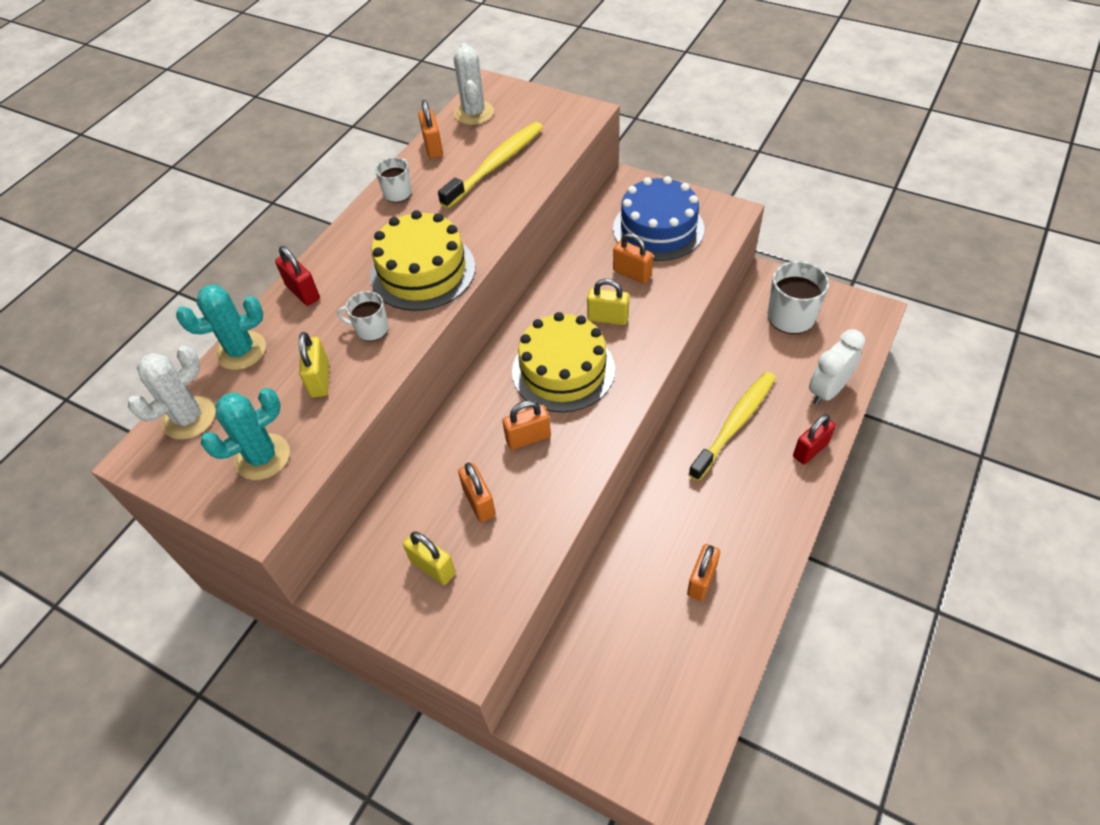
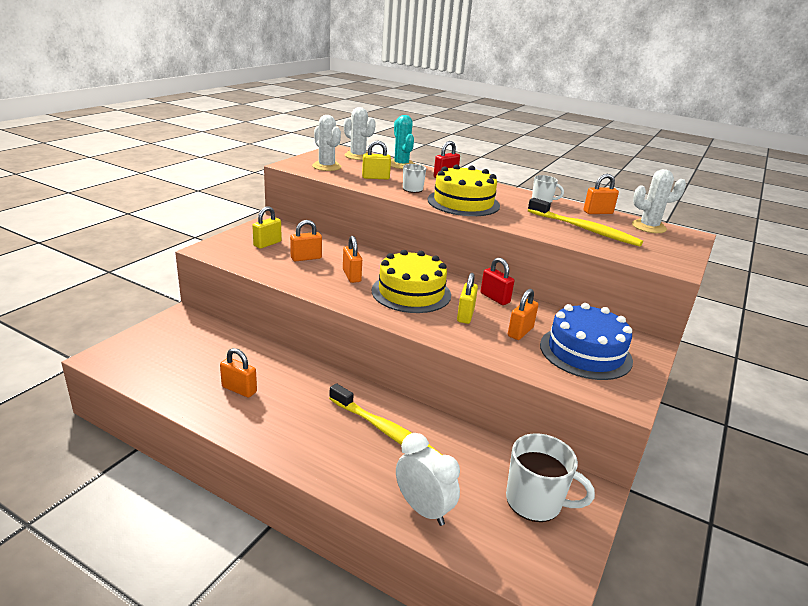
camera: 85 degrees right, 25 degrees down
turquoise cactus [201,388,290,480] -> white cactus [312,115,341,171]
red padlock [793,414,836,465] -> red padlock moved to [481,258,514,305]

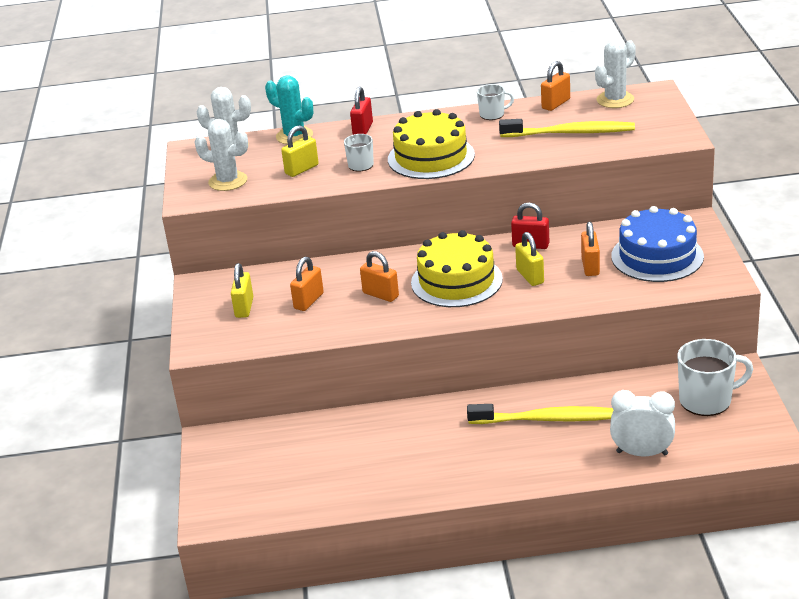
camera: 30 degrees left, 5 degrees up
orange padlock [220,348,257,398] -> none

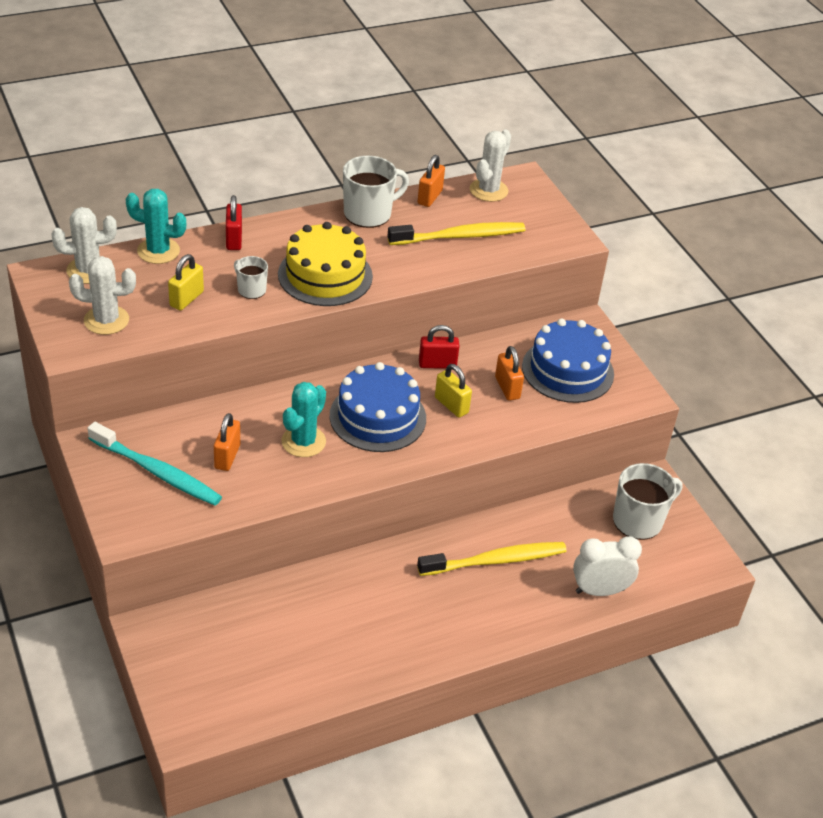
camera: 25 degrees left, 10 degrees up
yellow padlock [231,263,253,318] -> turquoise toothbrush [88,422,222,506]
orange padlock [360,251,399,302] -> turquoise cactus [281,382,326,457]
yellow cake [411,230,503,307] -> blue cake [330,362,426,452]
white mug [477,84,514,120] -> white mug [343,156,409,228], size x1.79

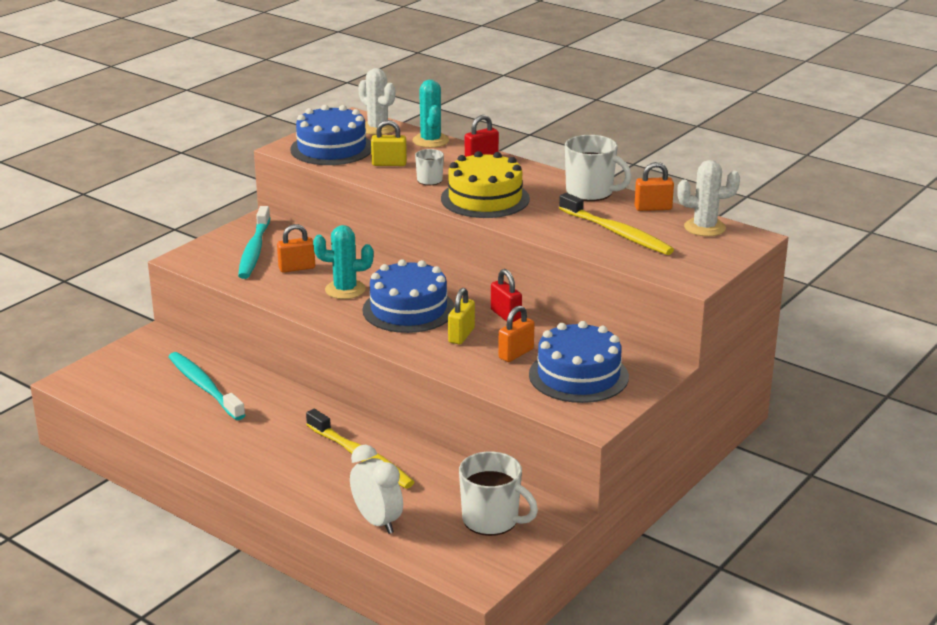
camera: 65 degrees right, 15 degrees down
white cactus [69,256,136,335] -> blue cake [290,105,371,165]
none -> turquoise toothbrush [168,352,245,420]

